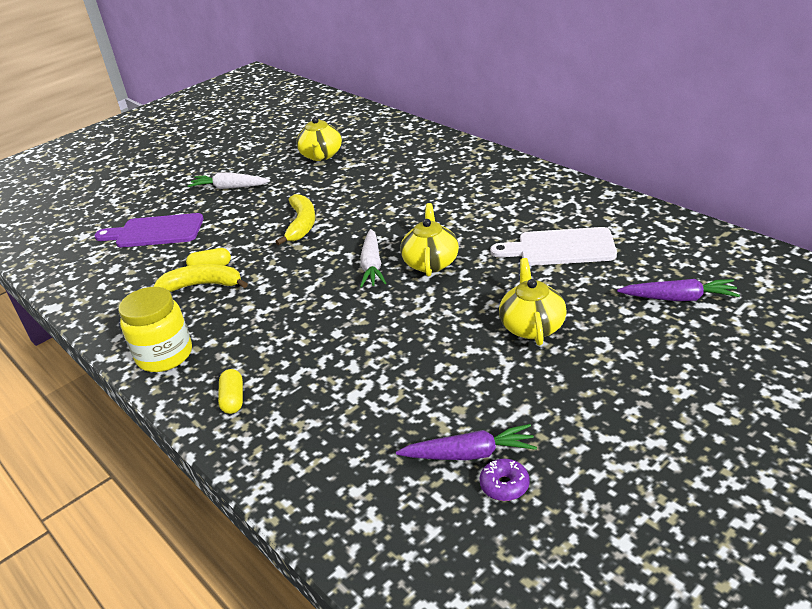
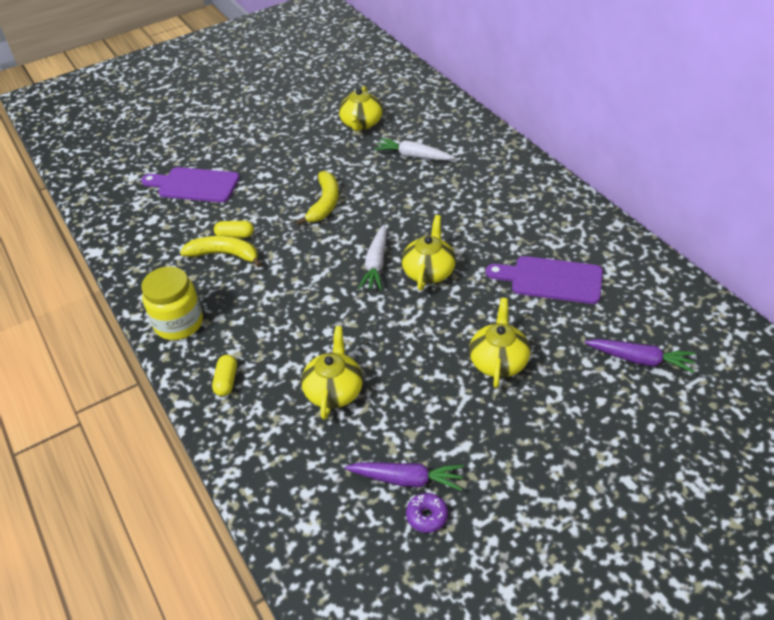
camera: 10 degrees right, 10 degrees up
white carrot [188,172,270,189] -> white carrot moved to [374,138,455,160]
white cutting board [490,227,617,266] -> purple cutting board [486,256,603,304]
none -> yellow teapot [301,326,363,420]

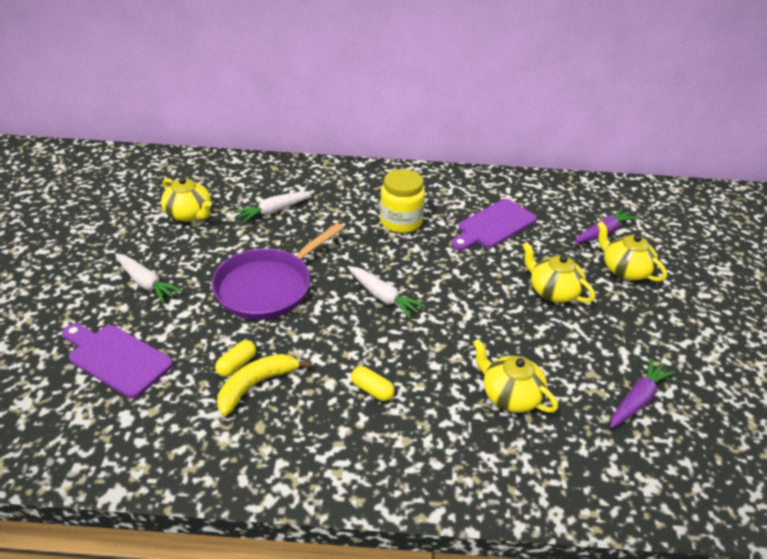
camera: 60 degrees left, 5 degrees down
purple cutting board [141,167,240,203] -> purple cutting board turned 75 degrees clockwise [63,324,173,398]
yellow jar [141,266,203,340] -> yellow jar moved to [380,169,425,233]
yellow capsule [212,355,237,396] -> yellow capsule moved to [351,366,395,401]
yellow banana [296,171,339,226] -> purple pan [211,223,343,320]
yellow teapot [402,215,456,291] -> yellow teapot moved to [597,221,667,282]
purple donut [406,493,448,533] -> none
none -> white carrot [115,253,183,303]

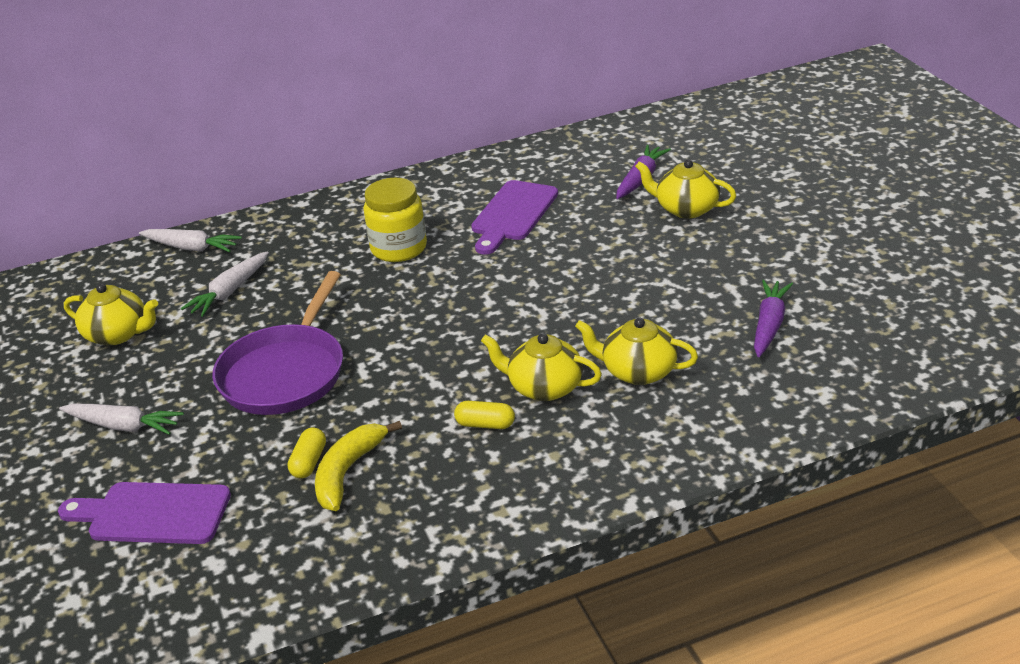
camera: 20 degrees left, 5 degrees down
white carrot [348,266,425,319] -> white carrot moved to [139,229,242,252]
yellow teapot [522,242,595,303] -> yellow teapot moved to [481,333,602,401]

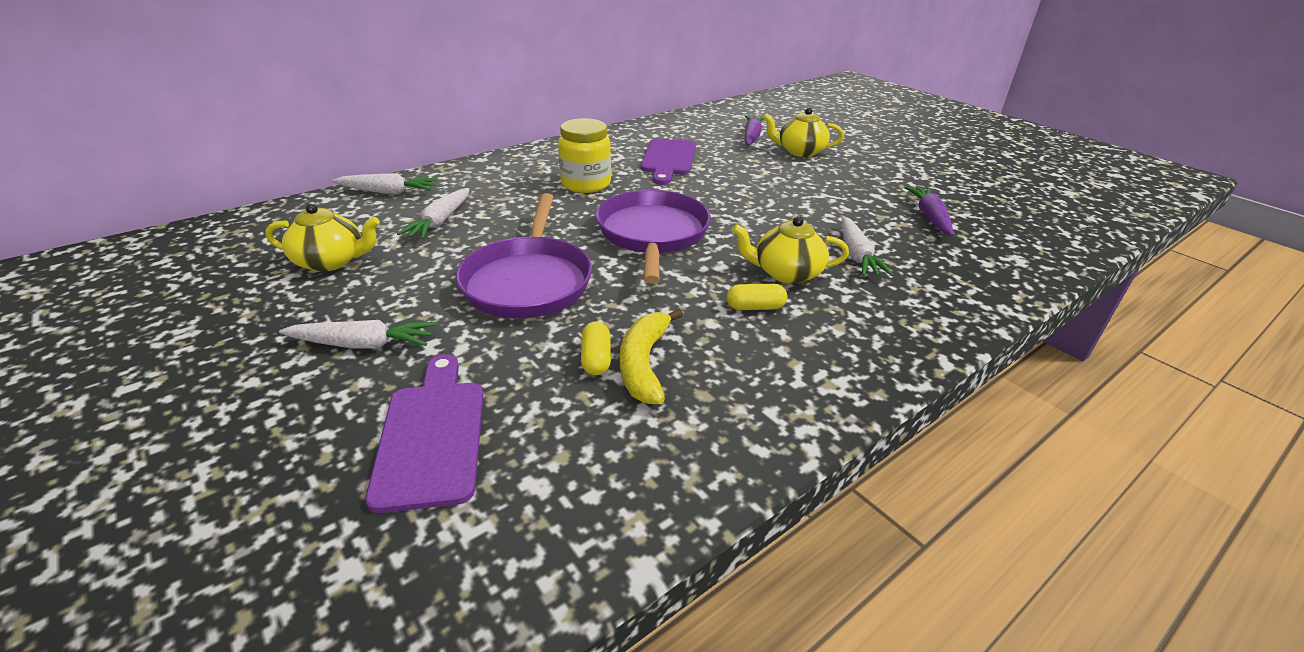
camera: 20 degrees left, 0 degrees up
purple cutting board [58,482,231,544] -> purple cutting board turned 90 degrees clockwise [365,354,483,513]
yellow teapot [575,317,698,385] -> white carrot [842,216,893,276]
none -> purple pan [596,190,711,283]

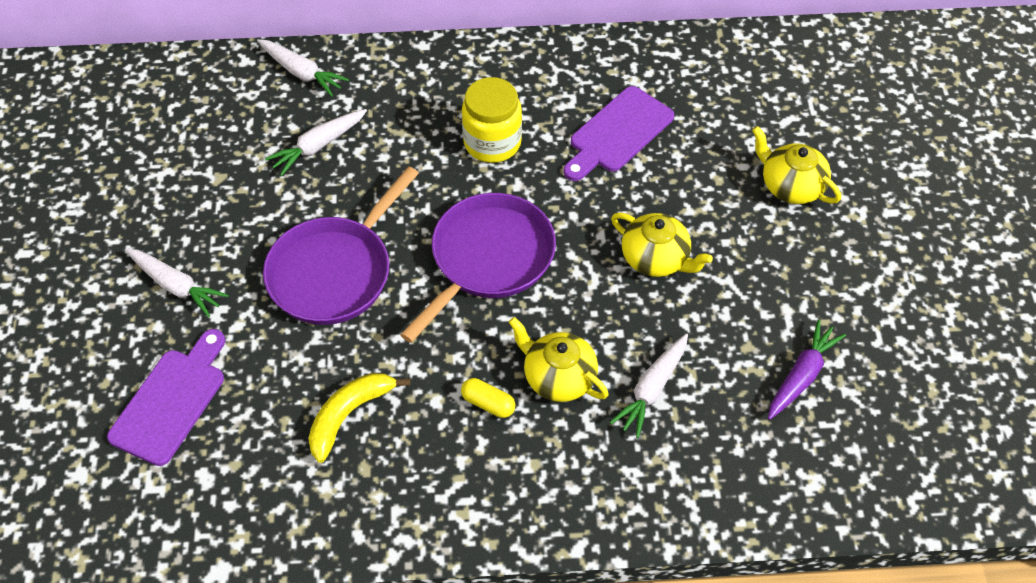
camera: 35 degrees right, 20 degrees up
yellow teapot [265,204,380,272] -> yellow teapot moved to [611,213,713,277]
yellow capsule [581,321,611,375] -> none
purple carrot [745,116,764,145] -> none

